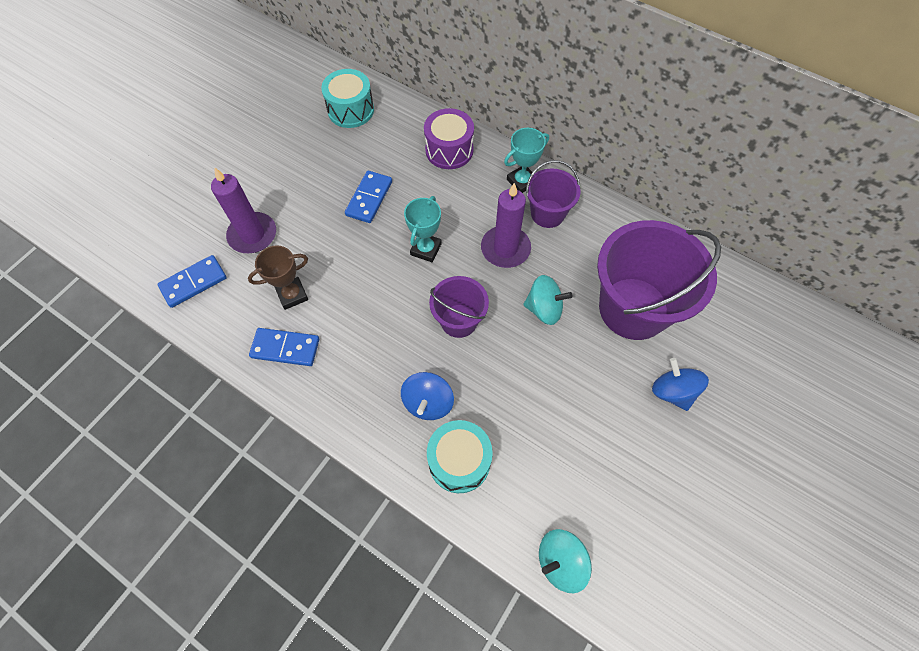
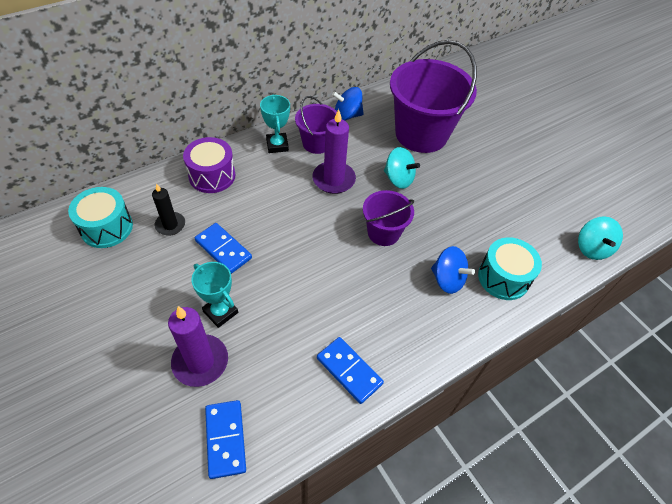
camera: 70 degrees left, 10 degrees down
brown trophy [248,245,308,310] -> none
blue domino [249,328,319,366] -> blue domino turned 75 degrees counterclockwise [317,337,384,404]
turquoise trophy [404,196,442,262] -> turquoise trophy moved to [191,262,238,328]
turquoise spinning top [523,275,573,325] -> turquoise spinning top turned 90 degrees clockwise [384,147,420,189]
blue spinning top [652,358,709,411] -> blue spinning top moved to [332,87,364,121]
none -> black candle [152,184,185,236]

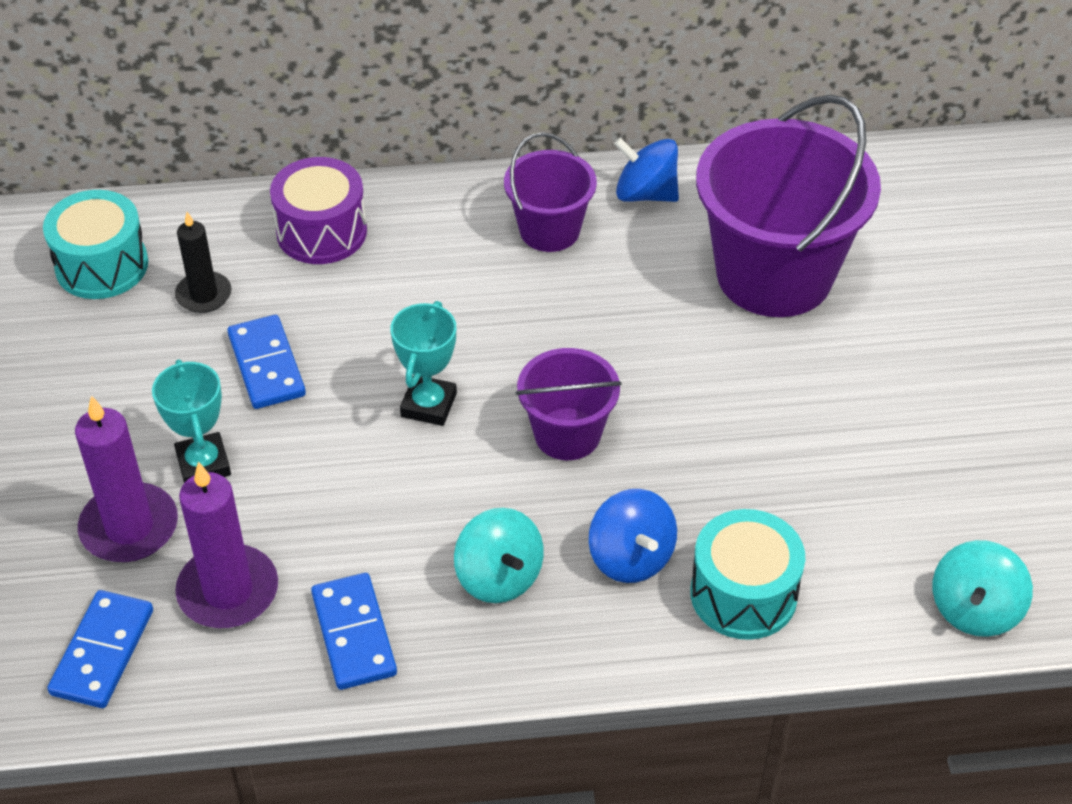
camera: 30 degrees right, 5 degrees down
turquoise trophy [260,94,290,153] -> turquoise trophy moved to [390,301,457,426]
purple candle [312,109,356,194] -> purple candle moved to [175,462,278,628]
turquoise spinning top [384,147,420,189] -> turquoise spinning top moved to [454,508,544,603]

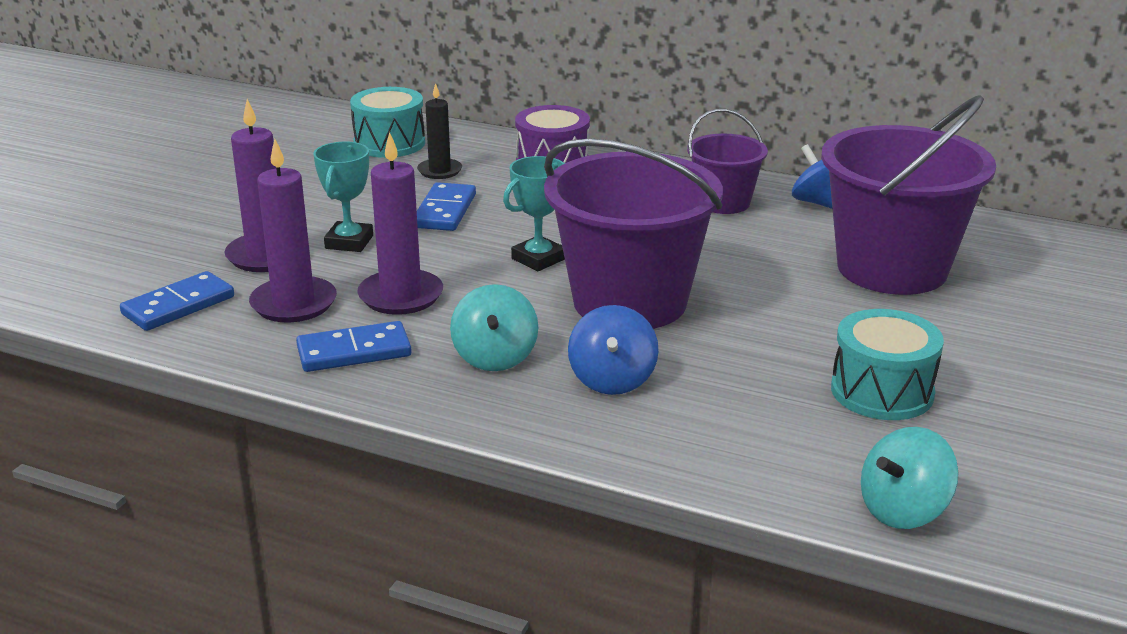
camera: 30 degrees right, 20 degrees down
blue domino [311,573,397,690] -> blue domino turned 60 degrees clockwise [296,321,412,372]
purple bucket [516,348,621,460] -> purple bucket [544,139,723,329], size x1.88
turquoise drum [691,509,805,640] -> turquoise drum moved to [831,309,944,420]
none -> purple candle [357,132,443,315]

